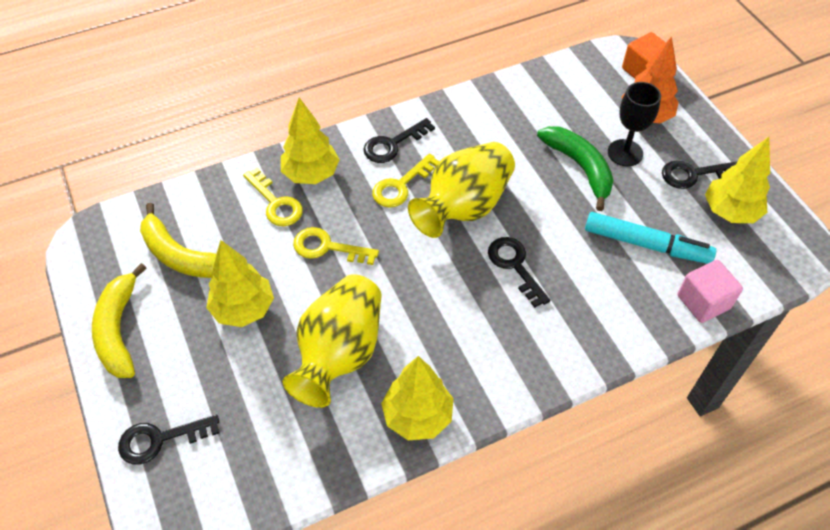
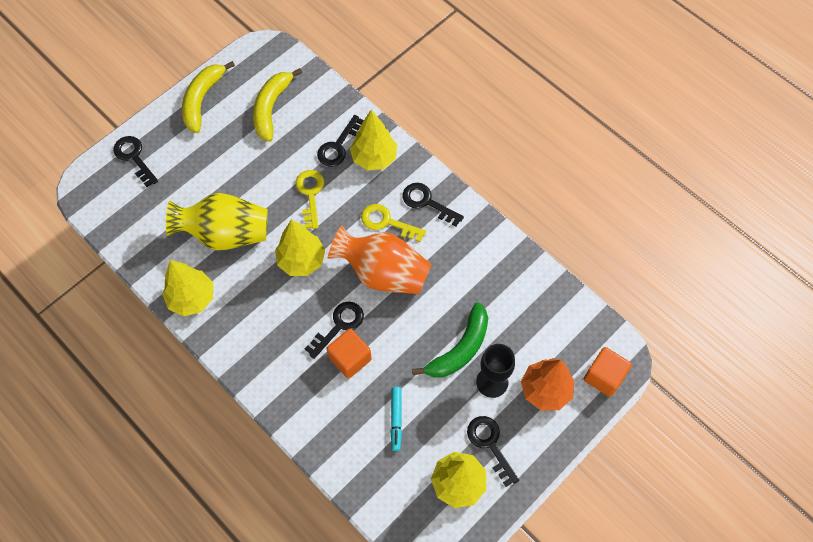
camera: 70 degrees right, 10 degrees up
yellow banana [92,263,146,378] -> yellow banana turned 45 degrees counterclockwise [182,61,235,133]
yellow tree [206,240,274,327] -> yellow tree moved to [275,219,325,276]
yellow key [243,168,303,226] -> black key [317,115,364,167]
yellow vase [408,142,515,238] -> orange vase [328,225,432,294]
turquoise marker [585,212,716,264] -> turquoise marker [391,387,402,451], size x0.58
pink cube [678,260,743,323] -> none
none -> orange cube [327,329,372,379]

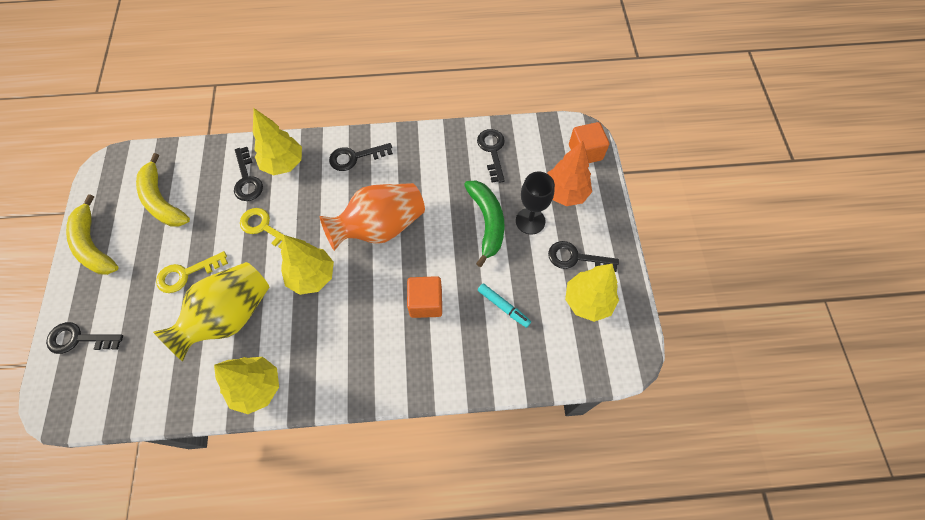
camera: 50 degrees left, 0 degrees up
black key [305,302,364,359] -> black key moved to [477,129,505,183]
yellow key [361,204,426,242] -> yellow key moved to [156,251,228,293]

